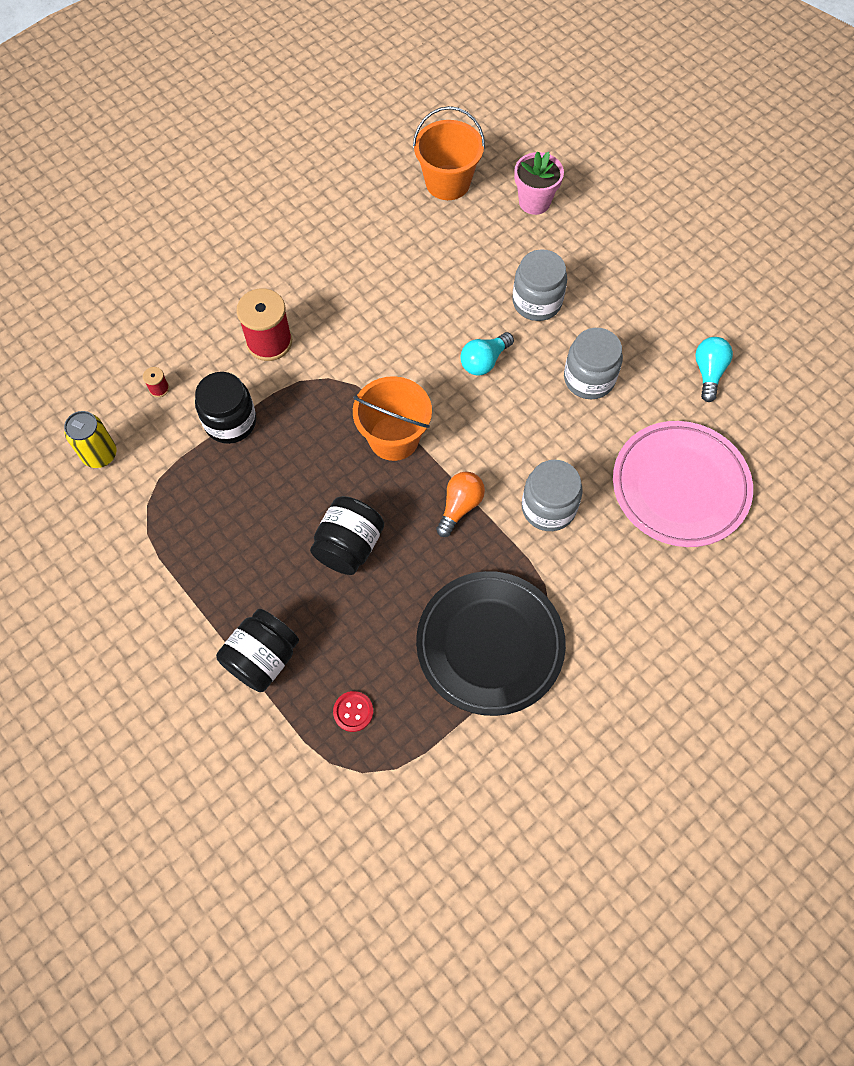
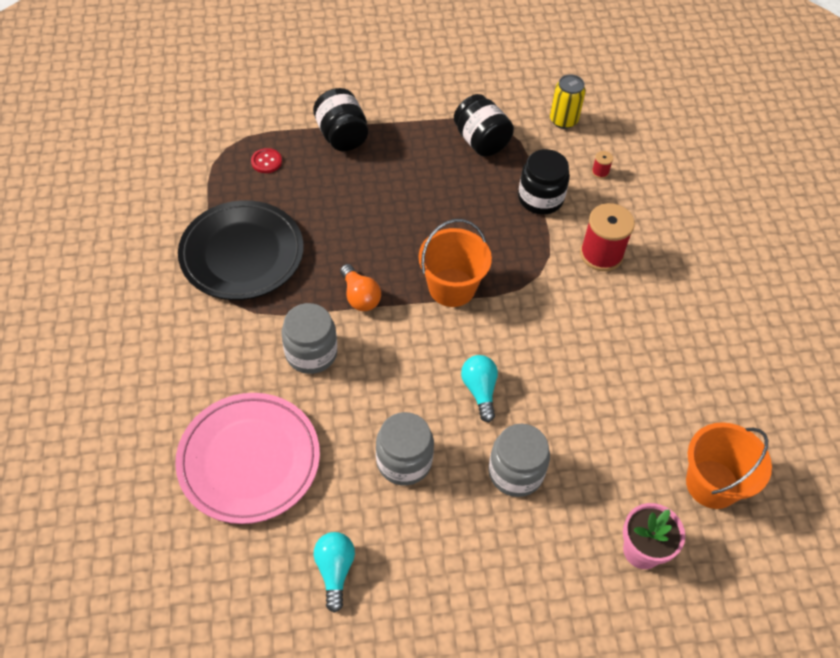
camera: 120 degrees right, 10 degrees down
black jar [310,496,384,575] -> black jar moved to [454,94,514,156]
turquoise light bulb [695,337,733,402] -> turquoise light bulb turned 135 degrees counterclockwise [314,532,355,613]

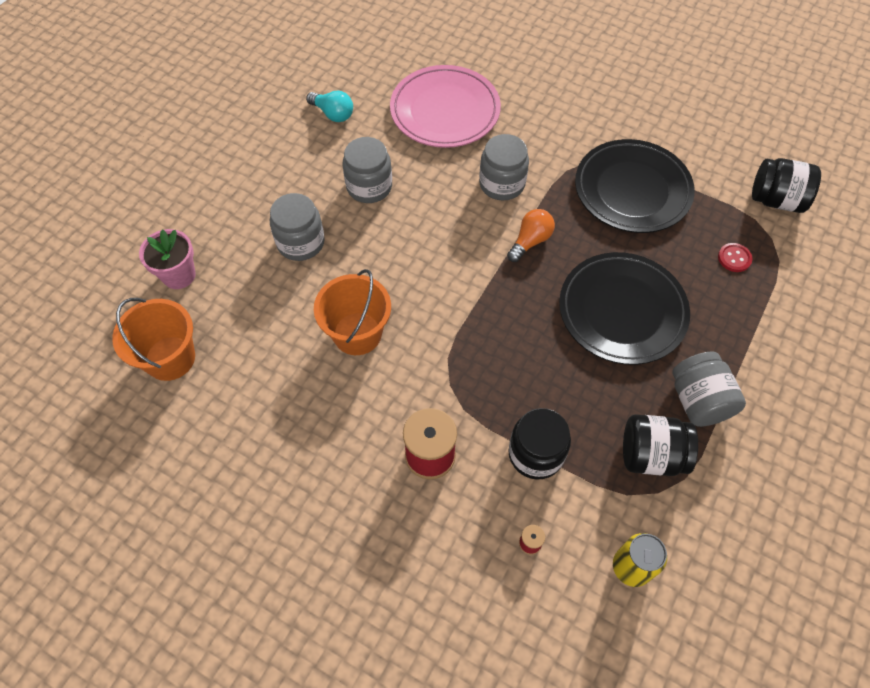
camera: 130 degrees right, 5 degrees up
black jar [313,88,368,151] -> black jar moved to [752,158,821,213]
orange light bulb [340,264,381,311] -> orange light bulb turned 120 degrees clockwise [507,209,555,262]
orange bucket [419,219,492,307] -> orange bucket moved to [314,269,391,355]
turquoise light bulb [461,355,498,422] -> none
none -> black plate [559,252,690,365]
none -> grey jar [672,351,746,427]

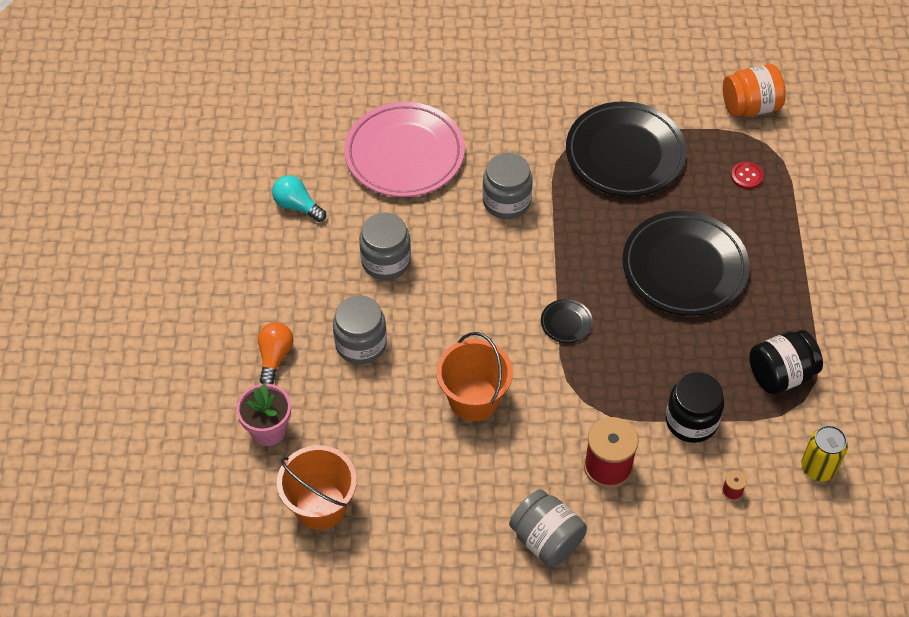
camera: 30 degrees left, 5 degrees down
turquoise light bulb [306,91,353,122] -> turquoise light bulb turned 150 degrees counterclockwise [272,175,326,222]
orange light bulb [507,209,555,262] -> orange light bulb moved to [258,322,294,384]
grey jar [672,351,746,427] -> grey jar moved to [509,489,587,567]
black jar [752,158,821,213] -> orange jar [723,64,786,117]
none -> black plate [541,299,593,343]

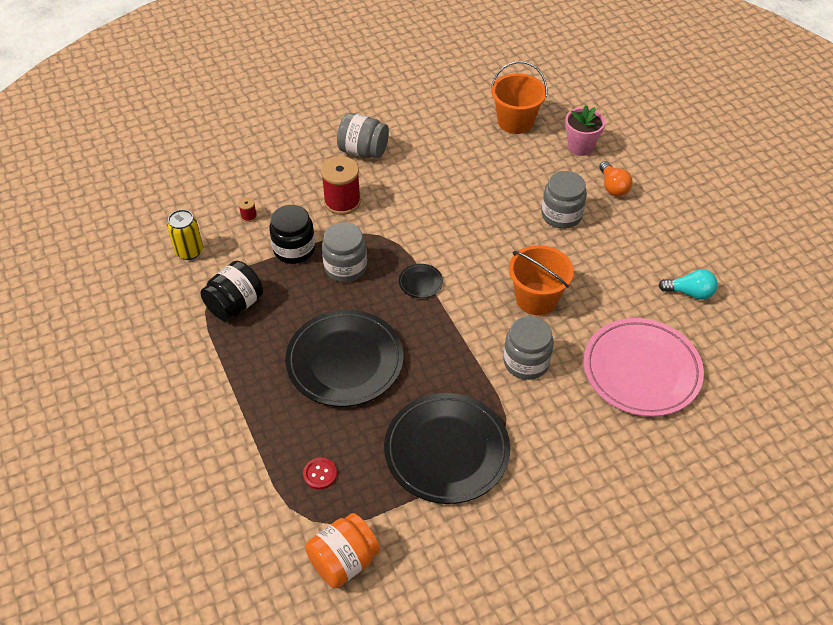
camera: 155 degrees right, 5 degrees down
grey jar [359,213,411,280] -> grey jar moved to [322,222,367,282]
orange bucket [436,332,513,421] -> orange bucket moved to [509,245,574,315]

